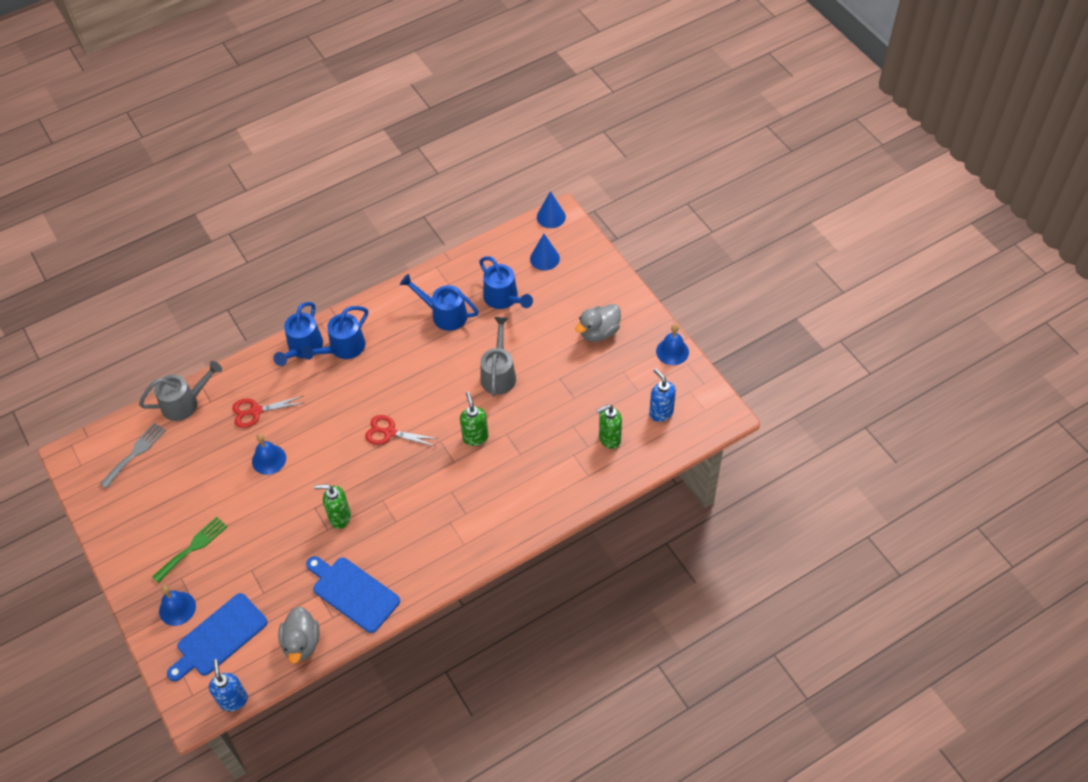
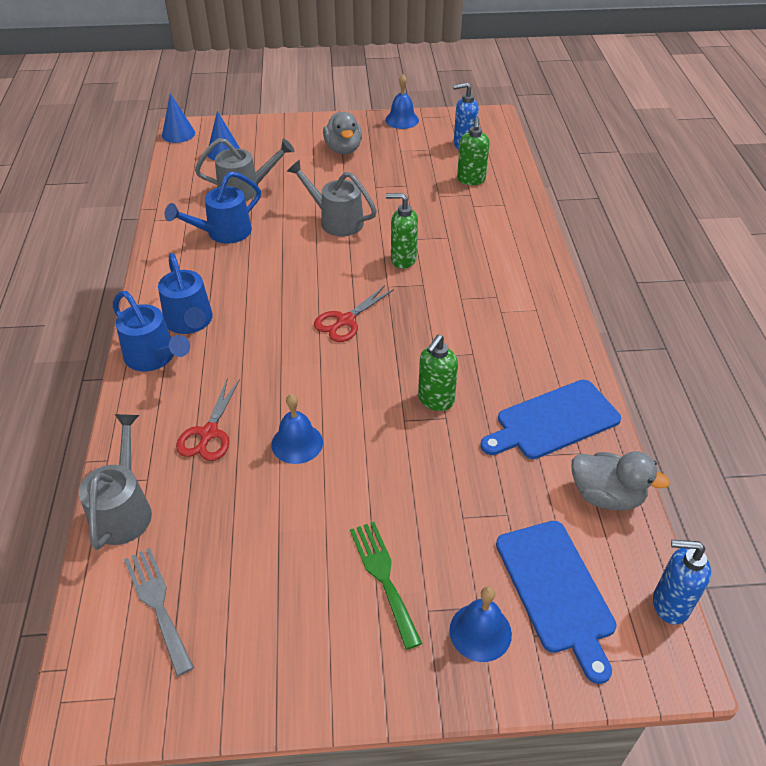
camera: 65 degrees left, 10 degrees down
blue watering can [479,256,533,309] -> grey watering can [195,138,295,201]

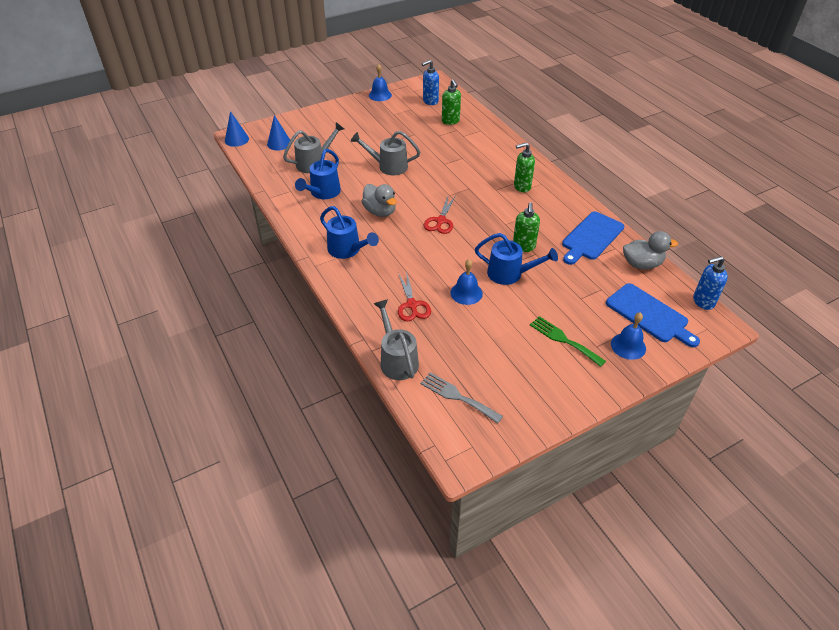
camera: 25 degrees left, 0 degrees up
blue watering can [113,291,190,371] -> blue watering can moved to [475,233,558,285]
grey duck [323,112,362,154] -> grey duck moved to [361,184,397,217]
green soap dispenser [386,193,418,269] -> green soap dispenser moved to [514,142,535,192]

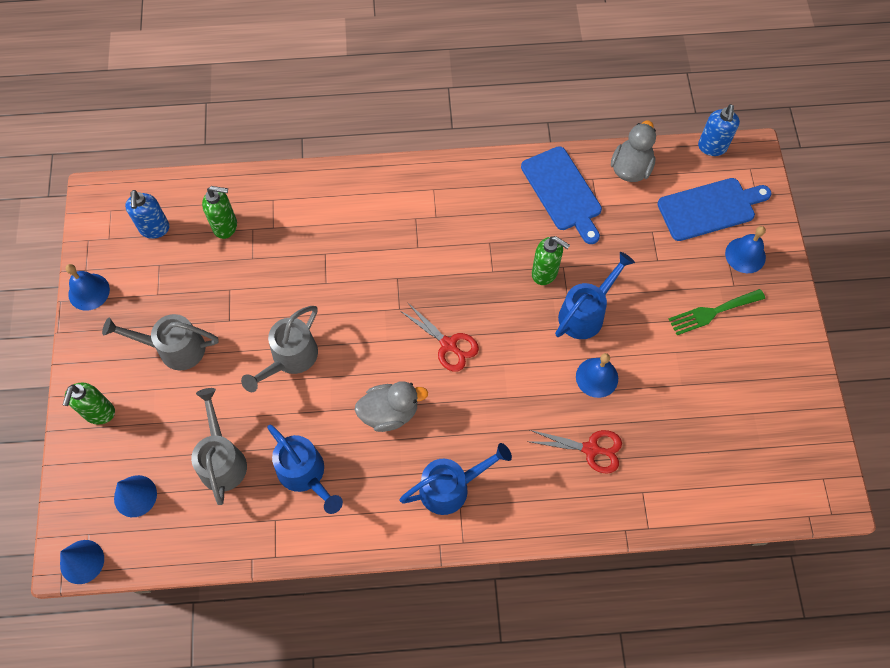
camera: 65 degrees left, 20 degrees up
grey watering can [374,299,419,380] -> grey watering can moved to [102,314,219,370]
grey fork [420,372,503,424] -> none
green soap dispenser [514,142,535,192] -> green soap dispenser moved to [63,383,115,424]

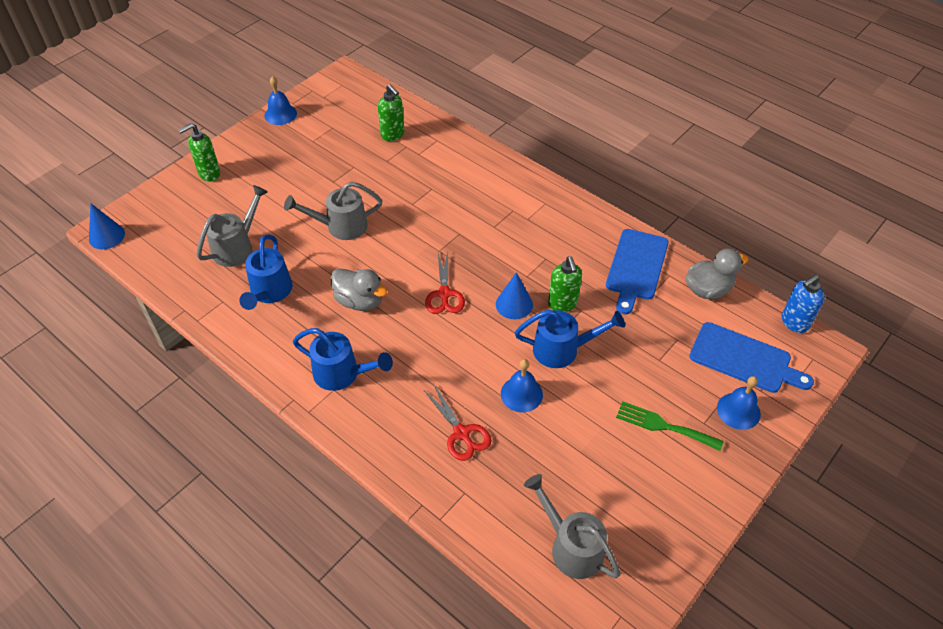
camera: 45 degrees right, 15 degrees down
grey watering can [102,314,219,370] -> grey watering can moved to [524,474,621,579]
blue cone [114,475,157,517] -> blue cone moved to [496,272,533,319]
blue soap dispenser [125,190,170,239] -> none

